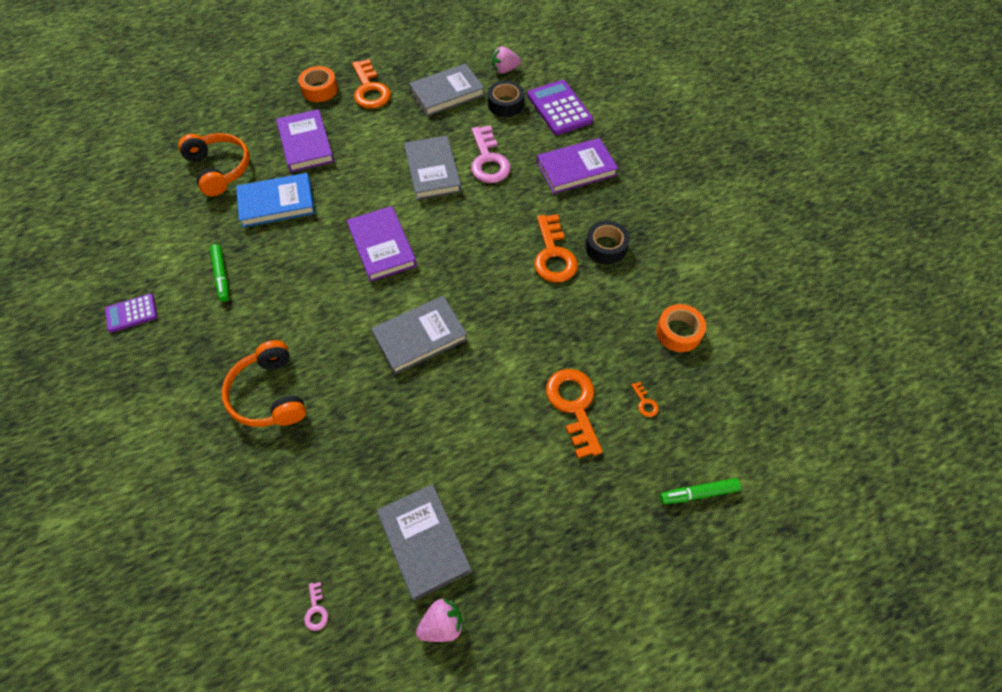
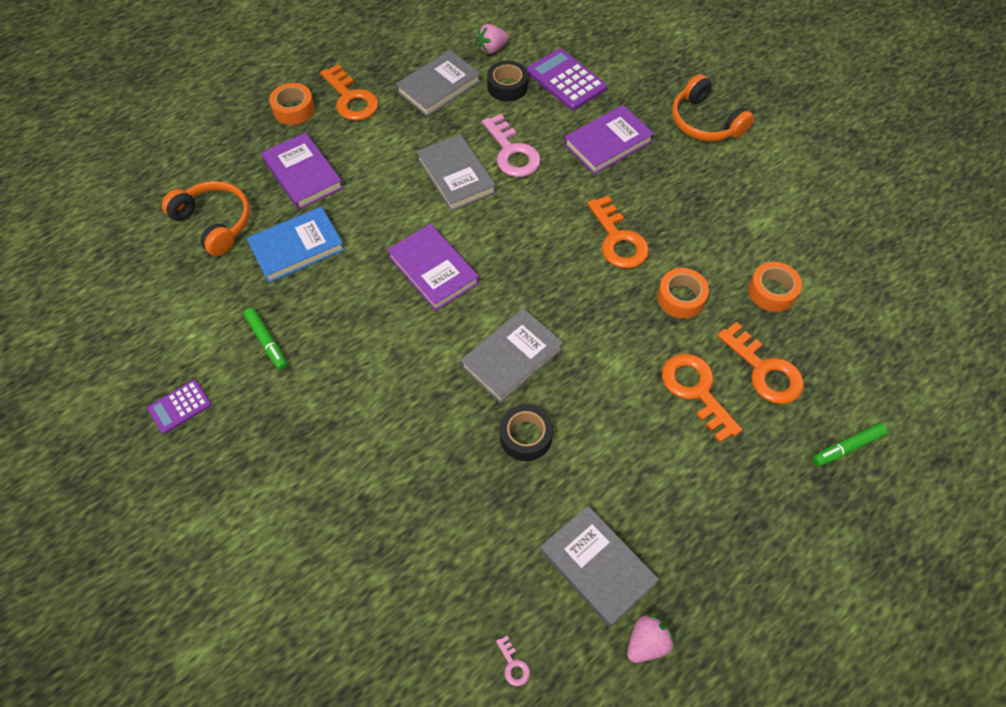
camera: 15 degrees left, 0 degrees up
orange headphones [221,340,306,427] -> orange headphones moved to [672,74,754,141]
black tape [585,221,630,264] -> black tape moved to [500,405,553,461]
orange key [631,382,659,417] -> orange key [717,322,804,404], size x2.42
none -> orange tape [657,268,709,318]

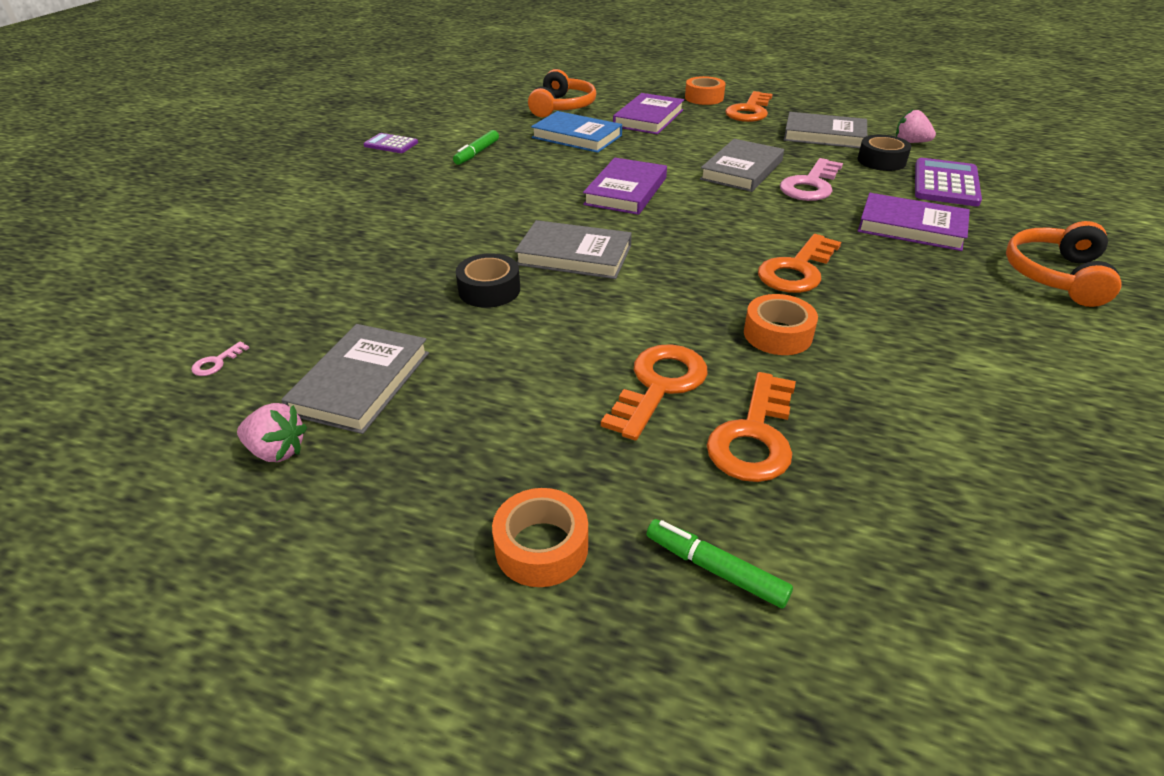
camera: 60 degrees right, 20 degrees down
orange tape [748,262,802,312] -> orange tape moved to [492,488,588,587]

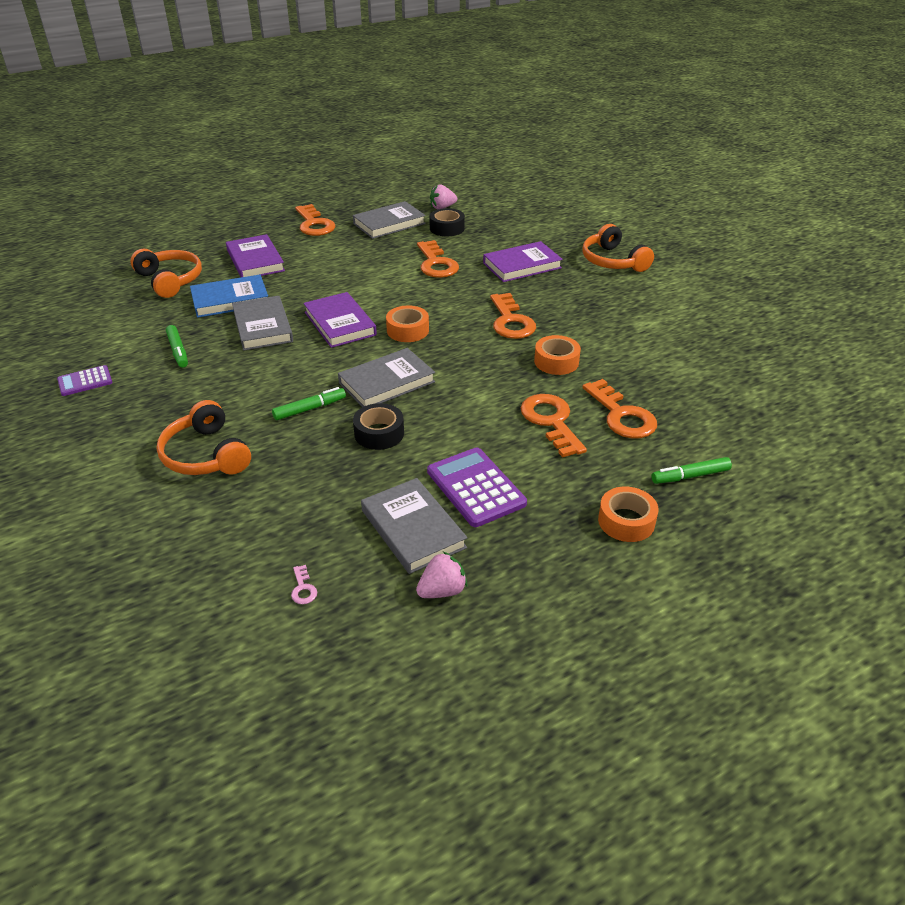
camera: 50 degrees left, 0 degrees up
orange tape [685,76,726,105] -> orange tape moved to [386,306,429,342]
grey book [700,139,784,192] -> grey book moved to [232,296,293,351]
pink key [780,158,843,201] -> orange key [417,240,459,278]
purple calculator [915,158,982,206] -> purple calculator moved to [427,447,527,527]
none -> orange headphones [156,400,251,475]
none -> green marker [272,387,346,420]

